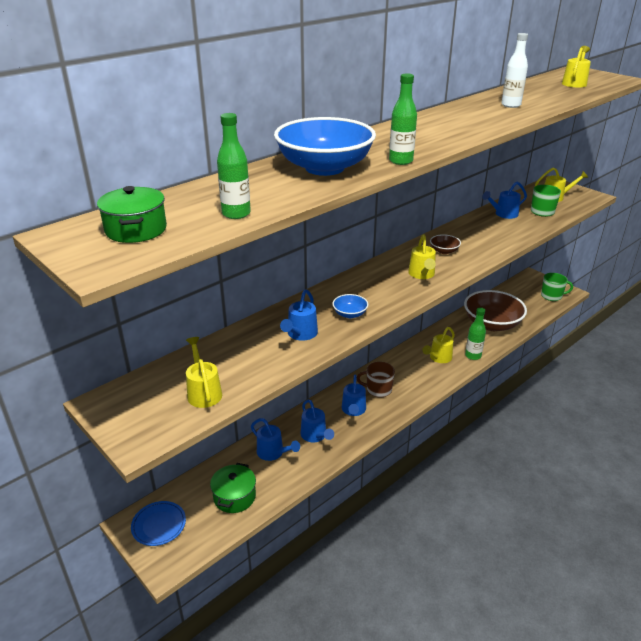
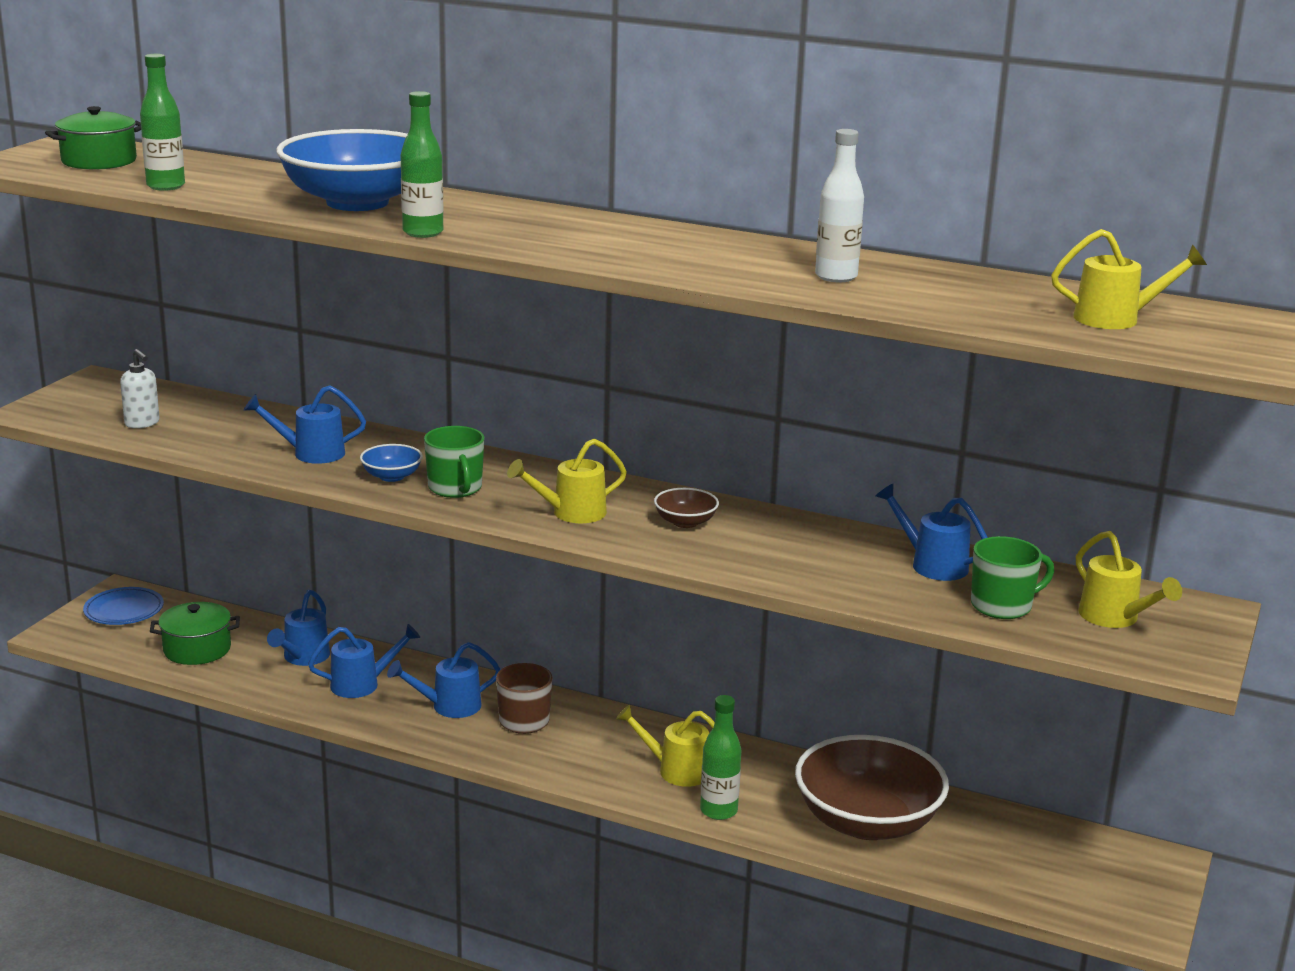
camera: 65 degrees right, 10 degrees down
yellow watering can [186,337,222,408] -> white soap dispenser [120,349,160,428]
blue watering can [301,399,334,442] -> blue watering can turned 150 degrees counterclockwise [308,624,420,698]
green mug [541,273,573,301] -> green mug moved to [424,426,484,498]

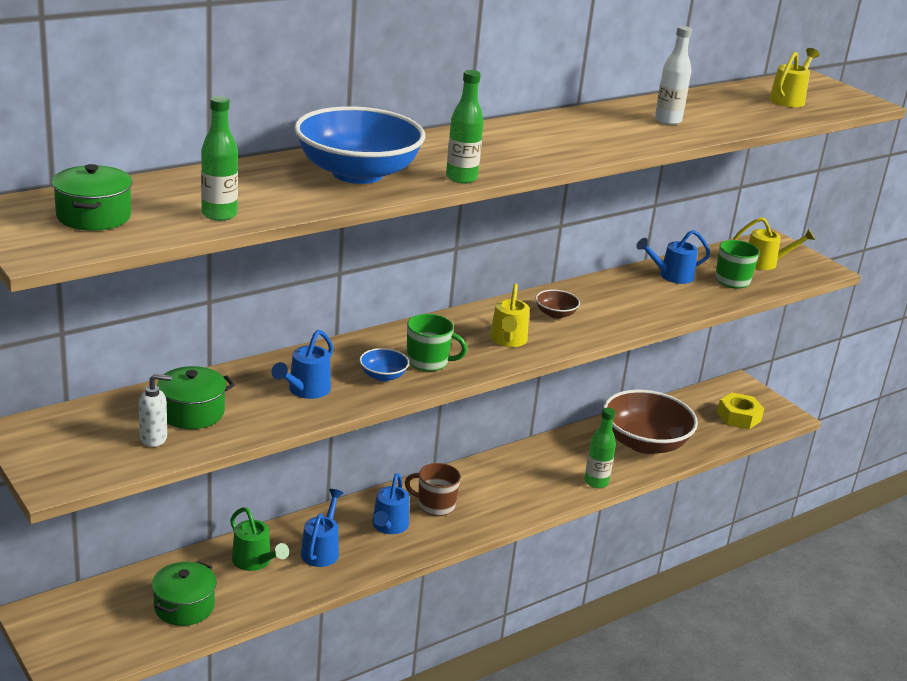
camera: 60 degrees left, 5 degrees up
blue plate [83,587,164,625] -> none
blue watering can [267,590,330,666] -> green watering can [230,507,289,571]
yellow watering can [616,705,715,787] -> none
none -> green pot [157,366,235,429]
none -> yellow nut [717,393,764,429]

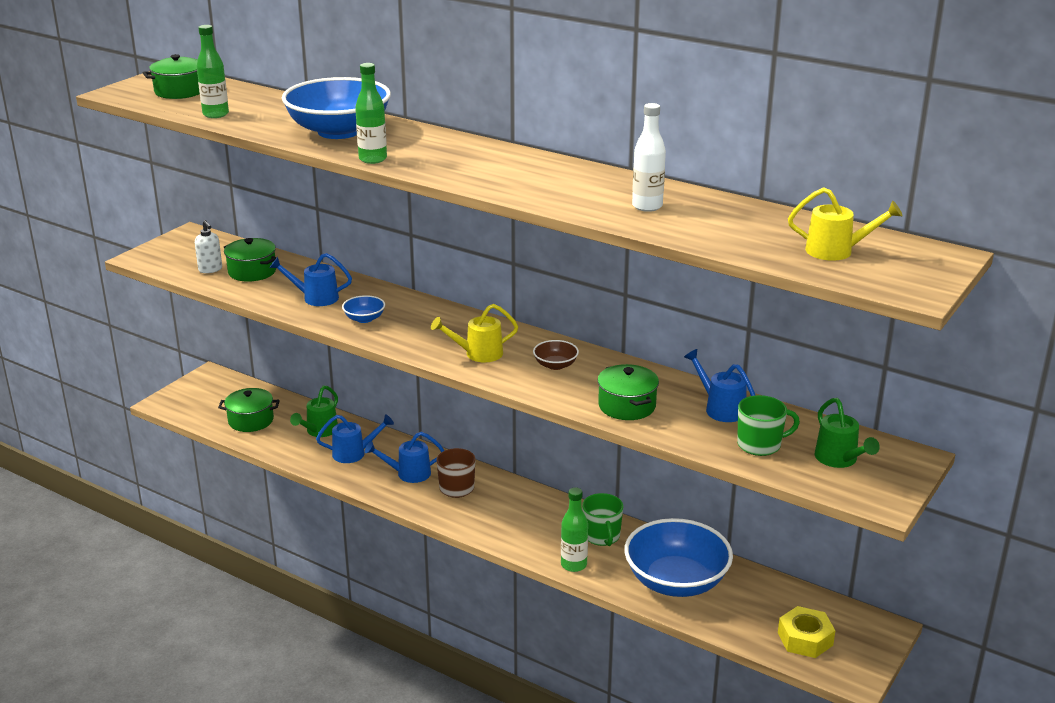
camera: 70 degrees right, 0 degrees up
green mug [407,314,467,371] -> green mug moved to [582,493,623,546]
brown bowl [603,390,698,454] -> blue bowl [624,518,733,597]
yellow watering can [733,217,815,270] -> green watering can [815,398,880,468]
none -> green pot [597,364,659,420]

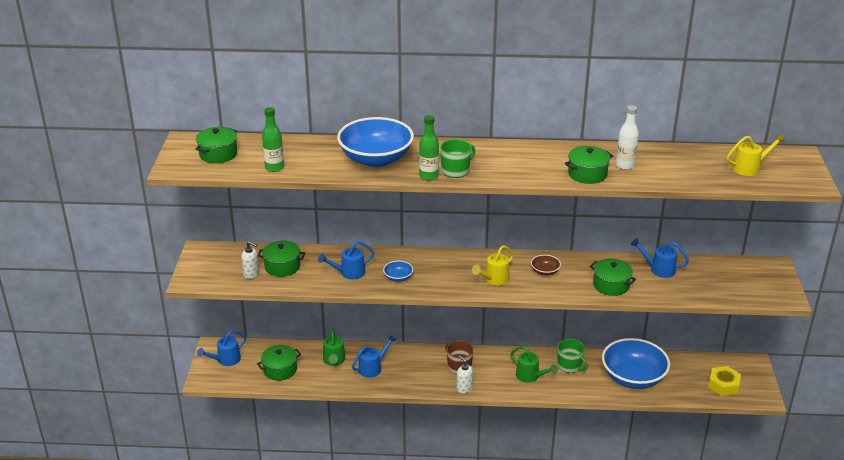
camera: 30 degrees left, 5 degrees up
blue watering can [365,432,444,483] -> blue watering can moved to [197,330,246,366]
green bottle [561,487,588,572] -> none
green mug [737,395,800,456] -> green mug moved to [440,139,475,178]
green watering can [815,398,880,468] -> green watering can moved to [510,346,558,383]
none -> white soap dispenser [457,355,473,393]
none -> green pot [565,146,613,184]

